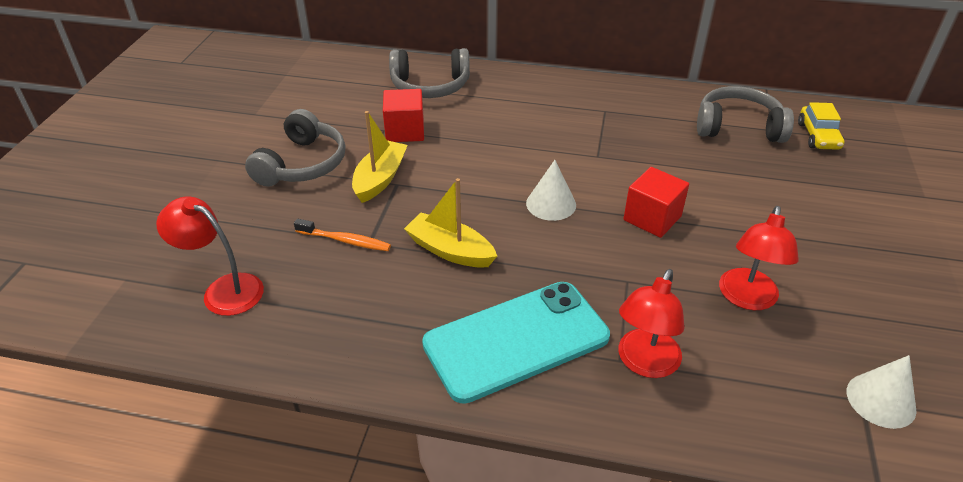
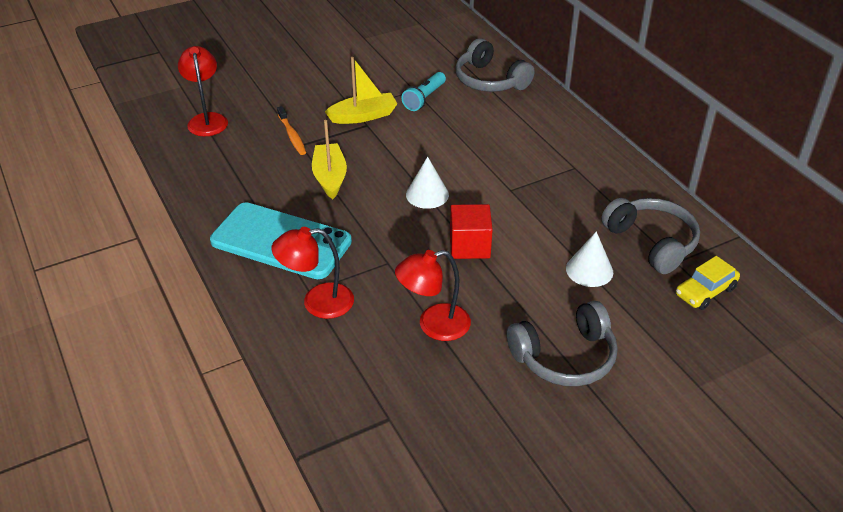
camera: 50 degrees right, 0 degrees up
grey headphones [245,109,345,187] -> grey headphones moved to [507,301,618,386]
red cube [383,89,424,142] -> turquoise flashlight [401,72,446,111]
white cone [847,355,917,429] -> white cone moved to [566,231,613,287]

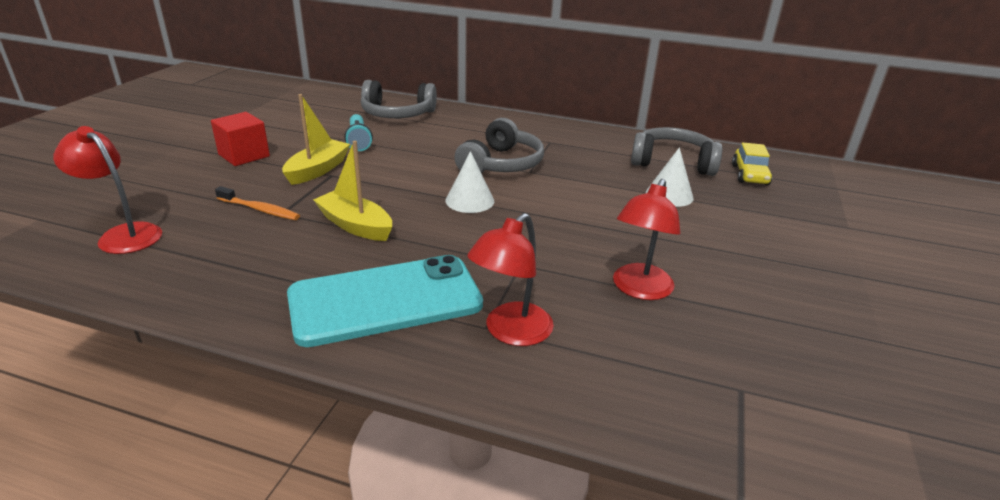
camera: 45 degrees left, 10 degrees down
red cube [450,204,493,259] -> red cube moved to [211,112,270,166]
grey headphones [507,301,618,386] -> grey headphones moved to [454,118,544,174]

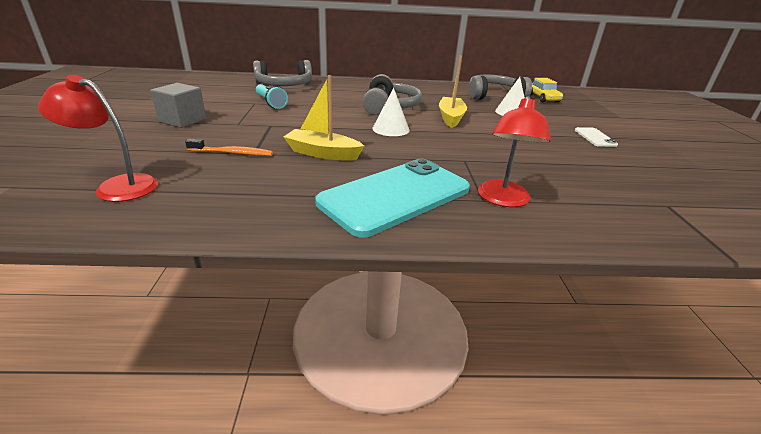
camera: 20 degrees left, 0 degrees up
red cube [211,112,270,166] -> grey cube [150,83,206,128]
yellow boat [282,94,350,185] -> yellow boat moved to [439,56,467,128]
red lamp [613,179,680,300] -> none
none -> white phone [575,127,618,147]

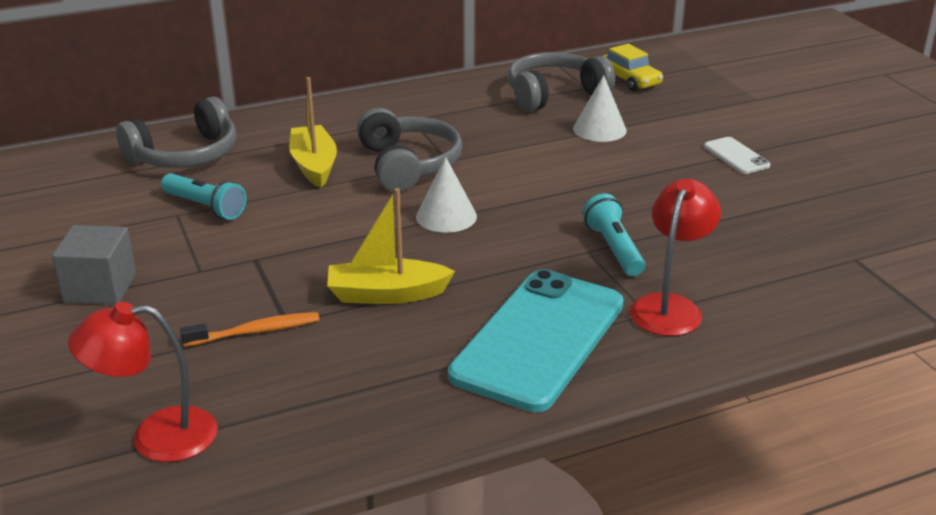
camera: 20 degrees left, 0 degrees up
yellow boat [439,56,467,128] -> yellow boat moved to [289,77,337,188]
red lamp [478,96,551,207] -> red lamp turned 150 degrees counterclockwise [630,179,721,336]
none -> turquoise flashlight [583,194,645,276]

